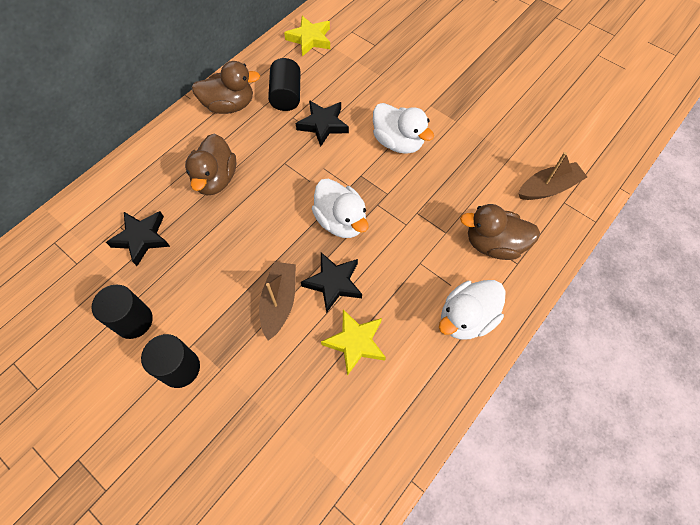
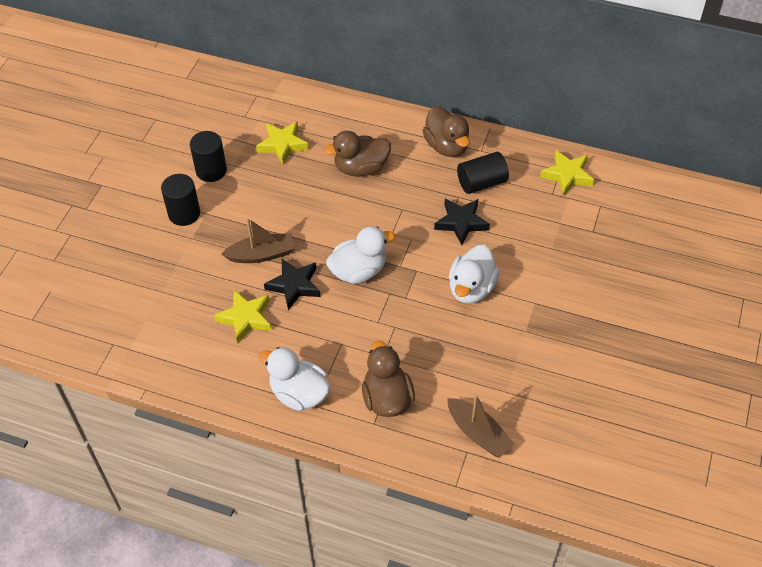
camera: 70 degrees right, 10 degrees down
black star [106,211,170,266] -> yellow star [256,121,309,165]
white duck [312,179,368,238] -> white duck turned 150 degrees counterclockwise [326,226,395,284]

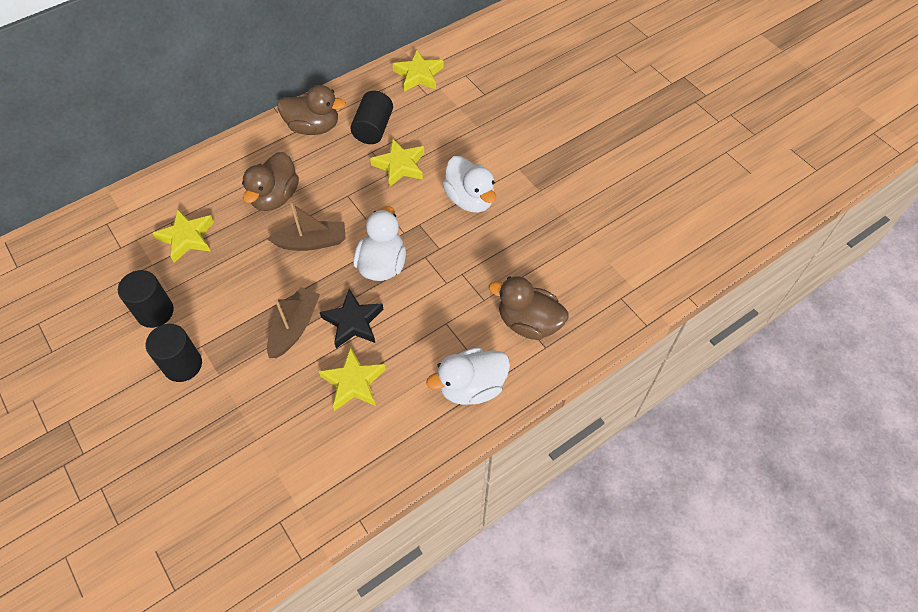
camera: 55 degrees left, 5 degrees up
black star [434,199,490,245] -> yellow star [370,138,424,187]
brown boat [447,394,515,458] -> brown boat moved to [267,203,346,251]

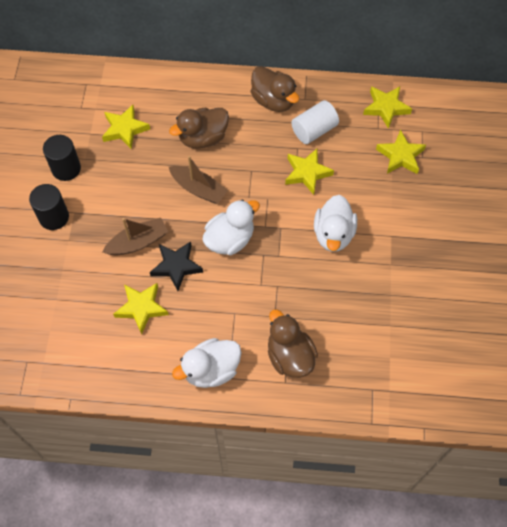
camera: 40 degrees right, 5 degrees up
black cylinder [350,91,393,144] -> white cylinder [291,100,339,144]
white duck [426,347,510,405] -> white duck turned 45 degrees counterclockwise [172,338,242,388]
none -> yellow star [376,130,426,174]

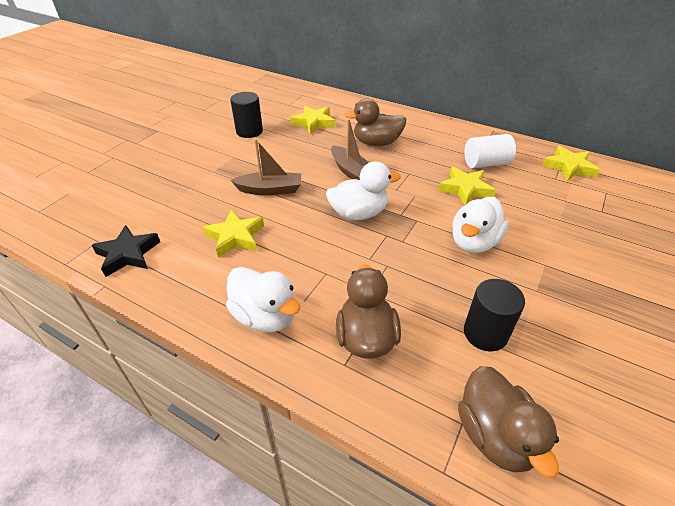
camera: 25 degrees right, 20 degrees down
black cylinder [29,184,69,230] -> black cylinder moved to [464,279,525,351]
black star [150,241,203,291] -> black star moved to [92,225,160,277]
white duck [172,338,242,388] -> white duck turned 135 degrees counterclockwise [226,267,300,332]
brown duck [251,66,299,112] -> brown duck moved to [458,366,559,478]
yellow star [376,130,426,174] -> none

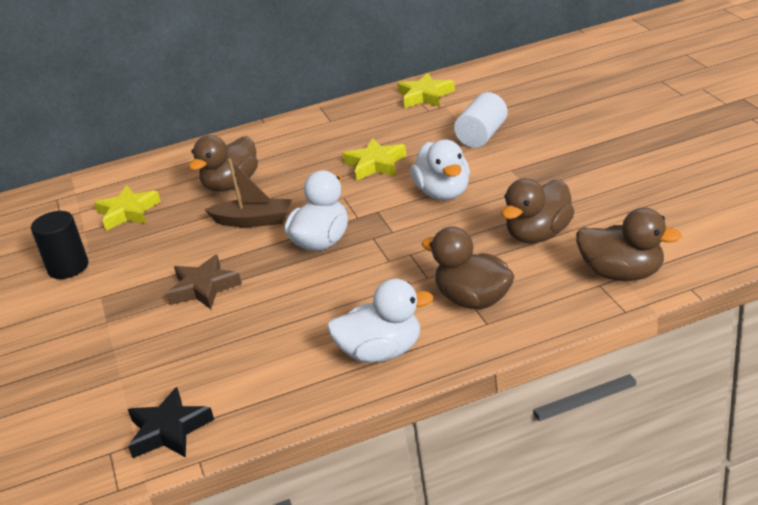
camera: 45 degrees left, 10 degrees down
yellow star [202,209,264,258] -> none
brown boat [230,139,301,195] -> brown star [166,255,242,309]
black cylinder [464,279,525,351] -> brown duck [502,178,575,243]
white cylinder [465,134,516,169] -> white cylinder moved to [454,92,508,148]

